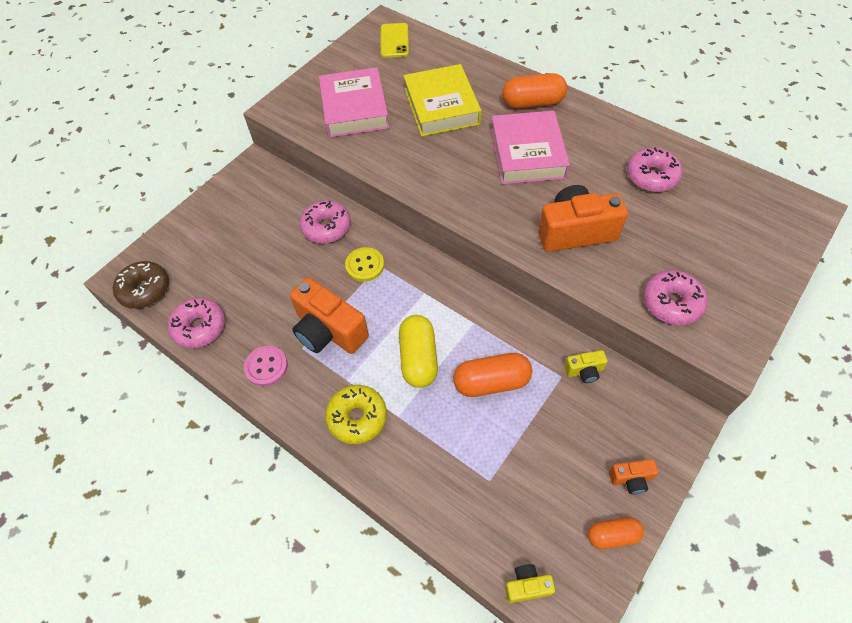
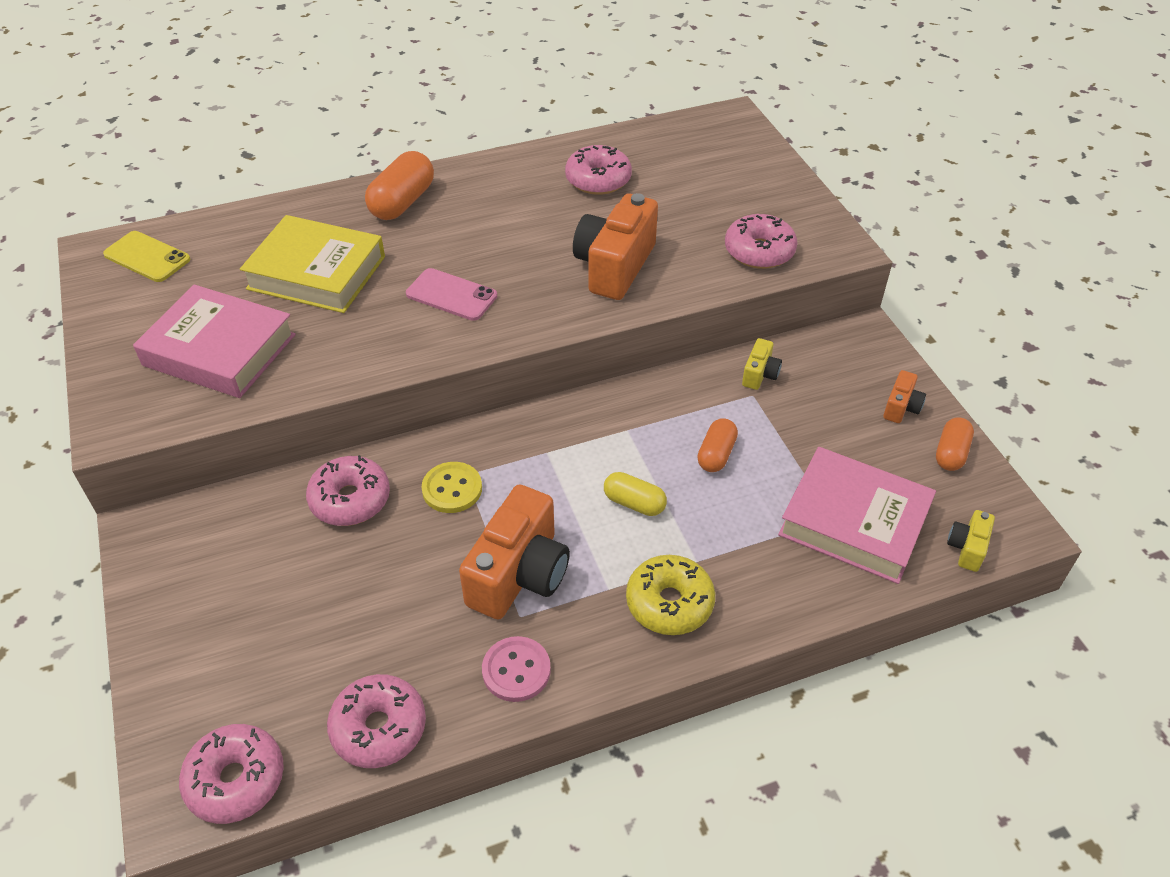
camera: 60 degrees left, 10 degrees down
brown donut [113,261,169,309] -> pink donut [179,724,284,824]
orange camera [290,277,369,354] -> orange camera turned 45 degrees counterclockwise [459,485,570,620]
yellow capsule [399,315,438,388] -> yellow capsule [604,472,667,516], size x0.61
orange capsule [453,353,532,397] -> orange capsule [697,418,738,472], size x0.61
pink book [491,111,570,185] -> pink book moved to [778,447,936,584]
none -> pink phone [406,268,497,321]

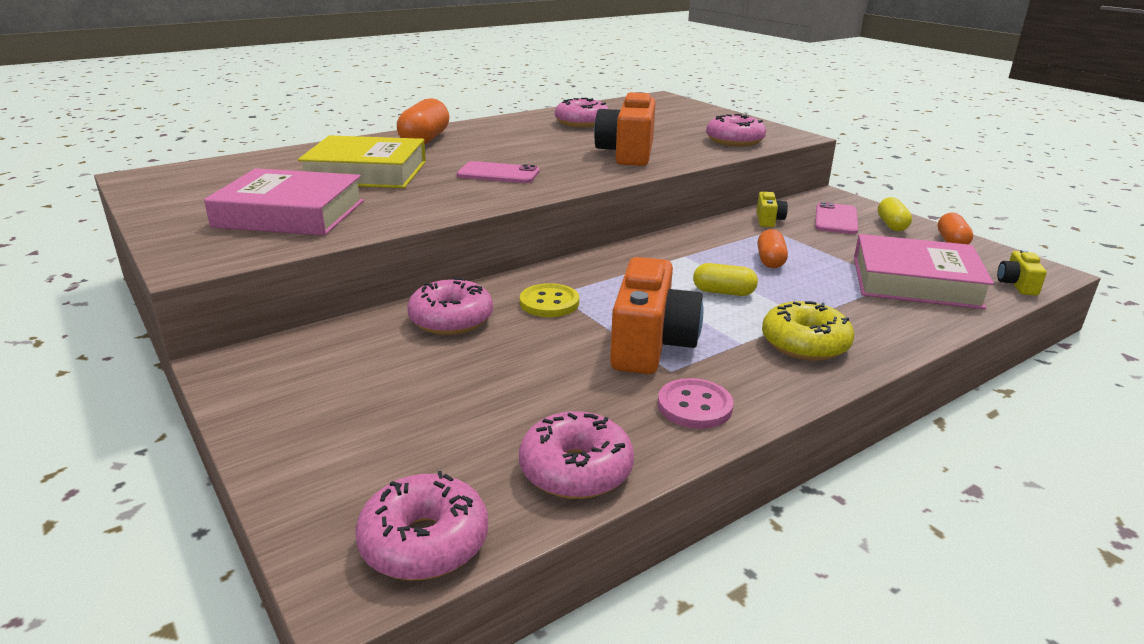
camera: 15 degrees left, 20 degrees down
yellow phone [103,231,190,282] -> none
orange camera [883,370,926,423] -> yellow capsule [878,197,912,231]
none -> pink phone [815,202,858,234]

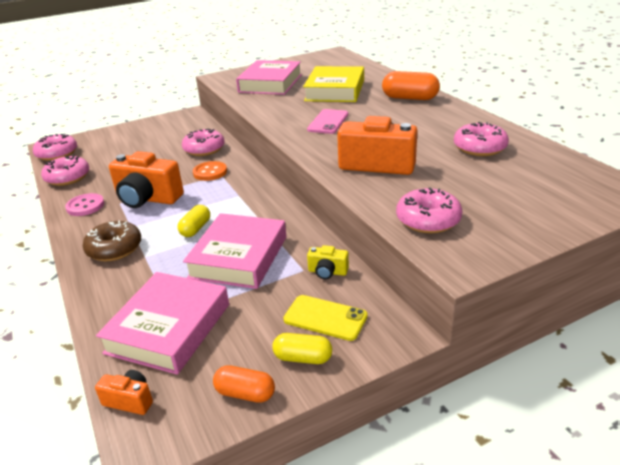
camera: 100 degrees right, 5 degrees up
yellow button [520,283,579,317] -> orange button [193,161,227,181]
orange capsule [757,229,788,268] -> pink book [183,213,286,289]
yellow donut [762,301,854,361] -> brown donut [83,220,141,261]
pink phone [815,202,858,234] -> yellow phone [283,295,368,341]
yellow camera [997,249,1047,296] -> orange camera [95,370,153,415]

